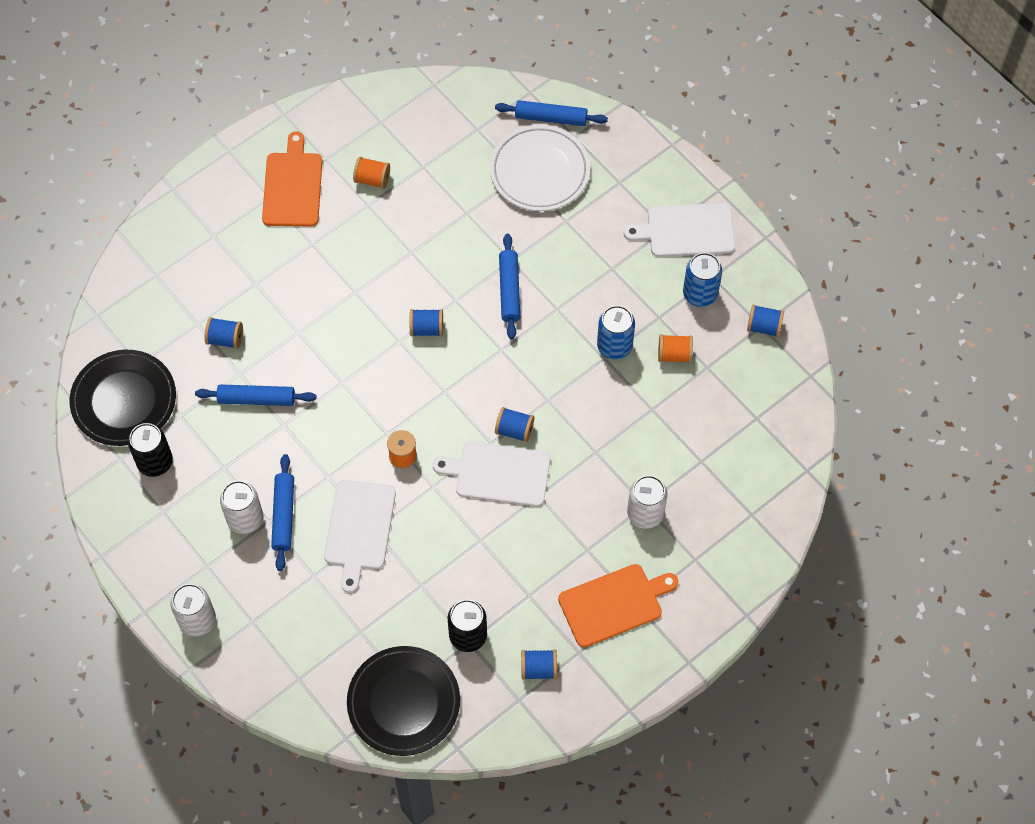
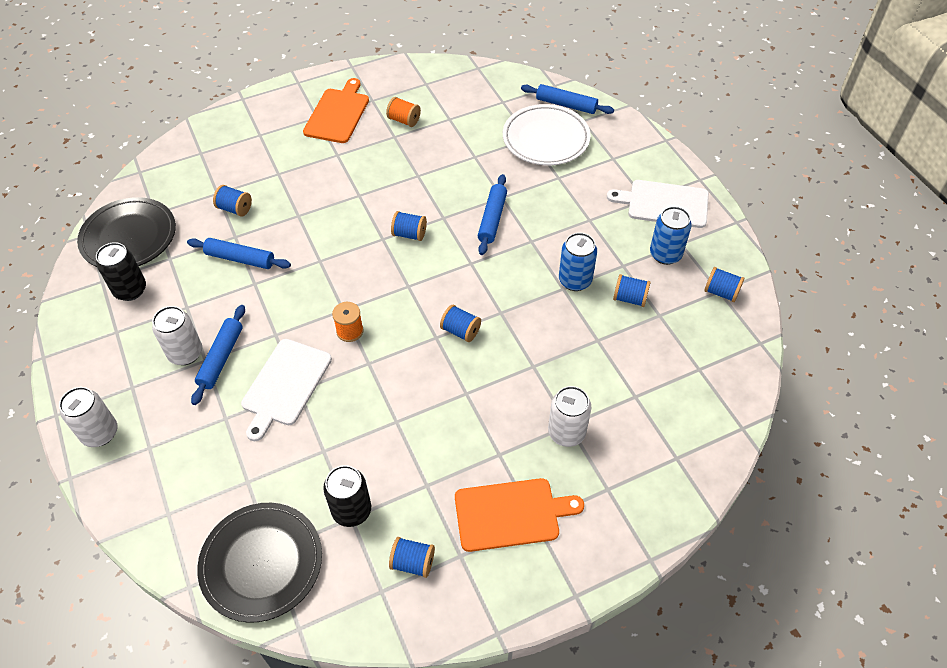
camera: 15 degrees right, 10 degrees down
white cutting board [433,441,551,507] -> none
orange spool [658,334,693,363] -> blue spool [613,274,651,307]

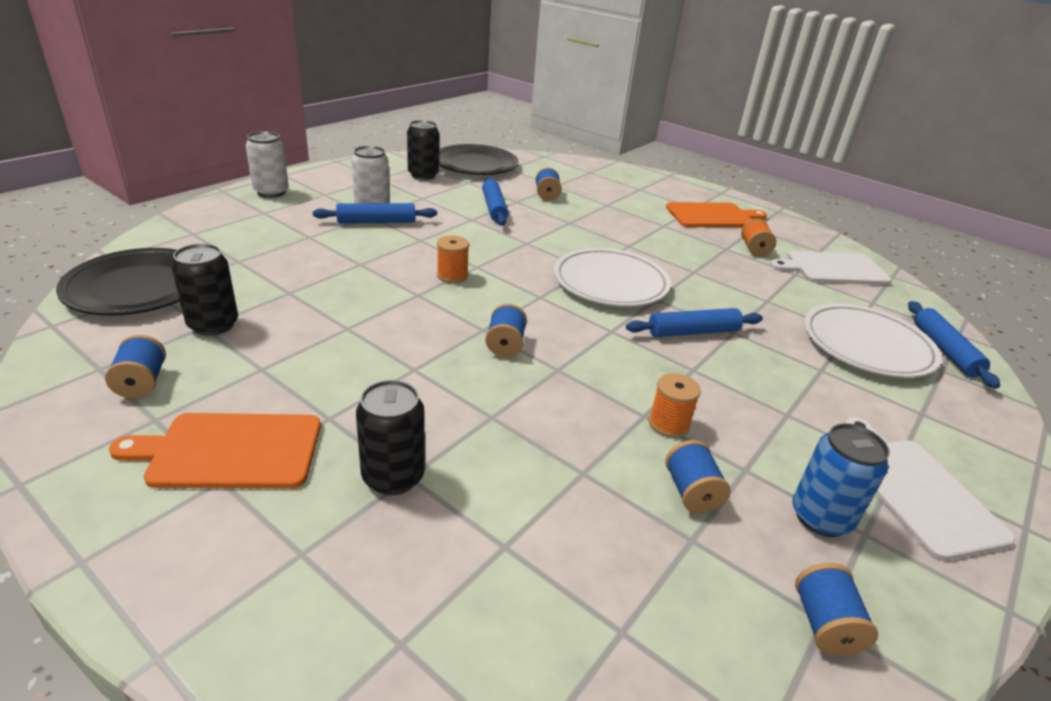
camera: 60 degrees right, 20 degrees down
white cutting board [241,339,332,441] -> white cutting board moved to [770,251,892,285]
blue spool [391,211,427,241] -> white plate [554,248,671,307]
orange cutting board [455,478,584,552] -> orange cutting board turned 120 degrees clockwise [109,413,321,488]
white can [548,386,591,447] -> black can [356,380,425,496]
blue can [559,233,597,291] -> orange spool [649,373,701,438]

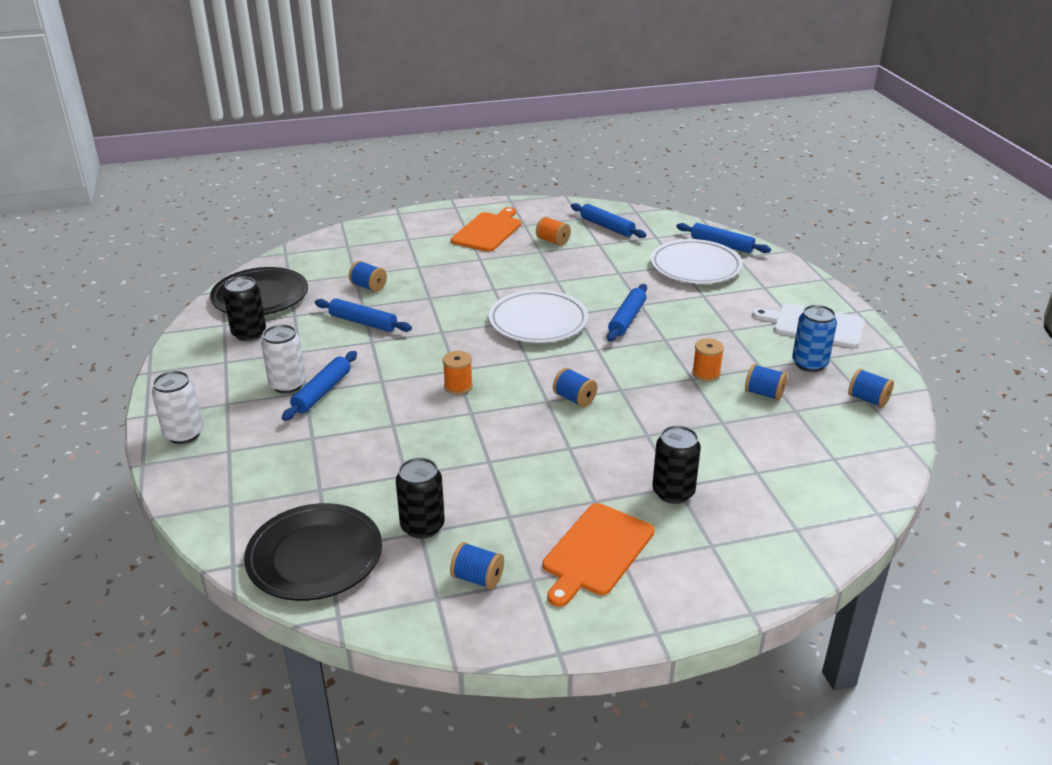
camera: 50 degrees left, 0 degrees up
white cutting board [770,251,892,285] -> blue rolling pin [571,203,646,238]

